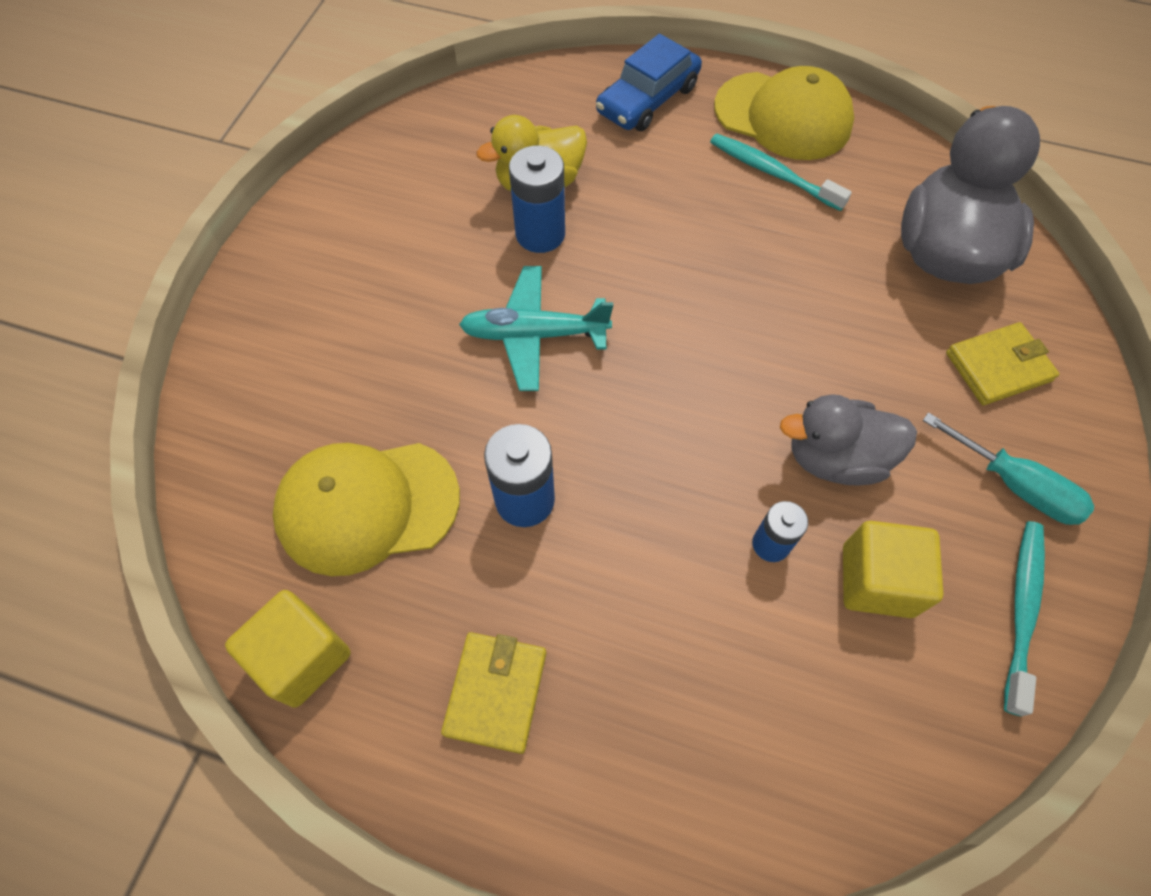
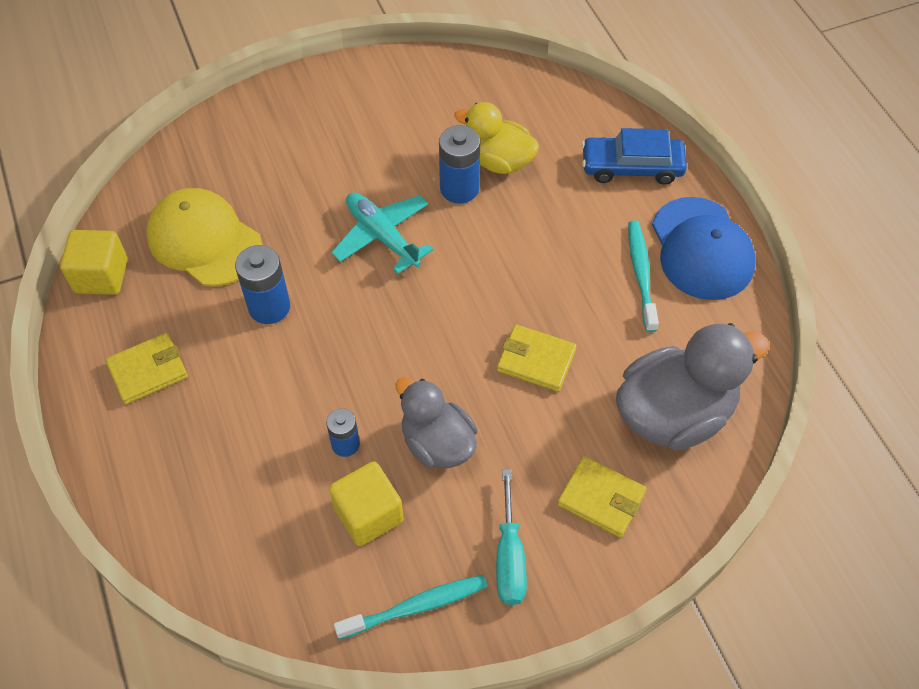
camera: 50 degrees right, 5 degrees down
yellow cap [714,66,854,160] -> blue cap [652,197,756,300]
none -> yellow wallet [497,324,577,392]

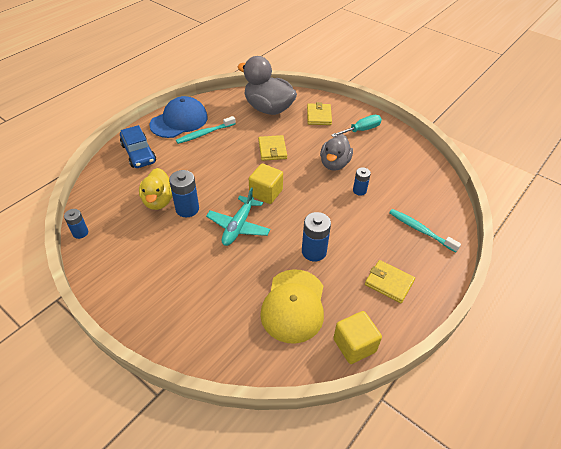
camera: 120 degrees left, 10 degrees down
yellow cube [329,461,404,546] -> yellow cube moved to [249,164,283,204]
turquoise toothbrush [334,575,488,640] -> turquoise toothbrush moved to [389,209,461,253]
none -> blue battery [64,209,88,239]

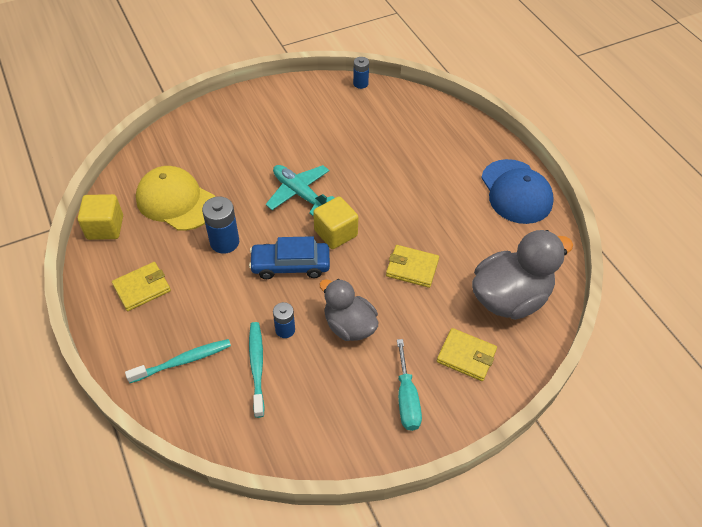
camera: 115 degrees right, 5 degrees up
blue car [120,125,156,168] -> blue car moved to [249,236,330,279]
yellow duck [139,168,173,210] -> none
blue battery [169,170,199,217] -> none
turquoise toothbrush [176,116,236,144] -> turquoise toothbrush moved to [249,322,265,418]

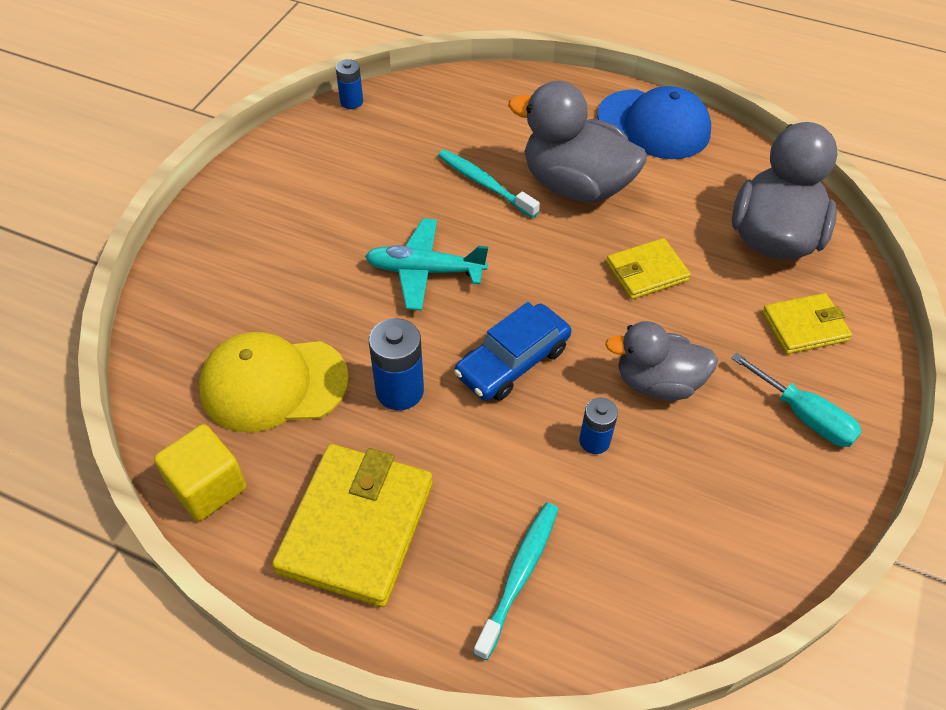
camera: 40 degrees left, 0 degrees up
yellow wallet [112,262,171,311] -> yellow wallet [272,444,433,607], size x1.74
turquoise toothbrush [249,322,265,418] -> turquoise toothbrush moved to [438,149,540,218]
yellow cube [313,196,358,249] -> none
none -> grey duck [508,81,647,202]

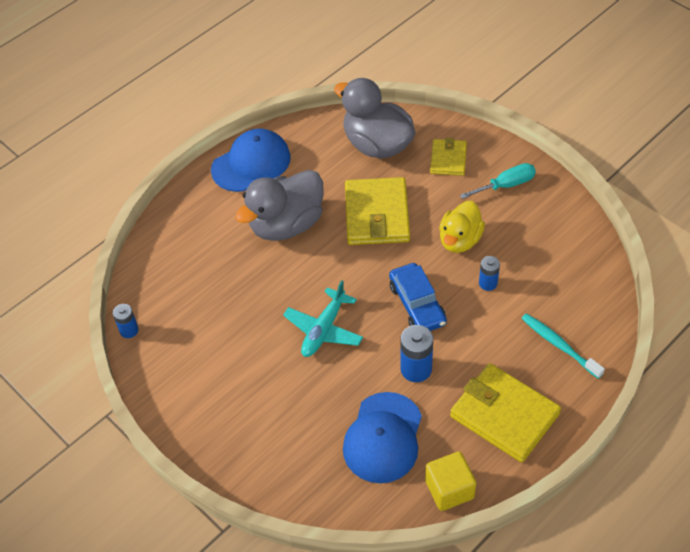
camera: 65 degrees left, 0 degrees up
yellow cap [199,332,349,432] -> blue cap [343,392,422,483]
turquoise toothbrush [438,149,540,218] -> none
grey duck [605,321,718,401] -> yellow duck [439,201,485,253]
yellow wallet [606,238,691,299] -> yellow wallet [345,177,410,245], size x1.74

